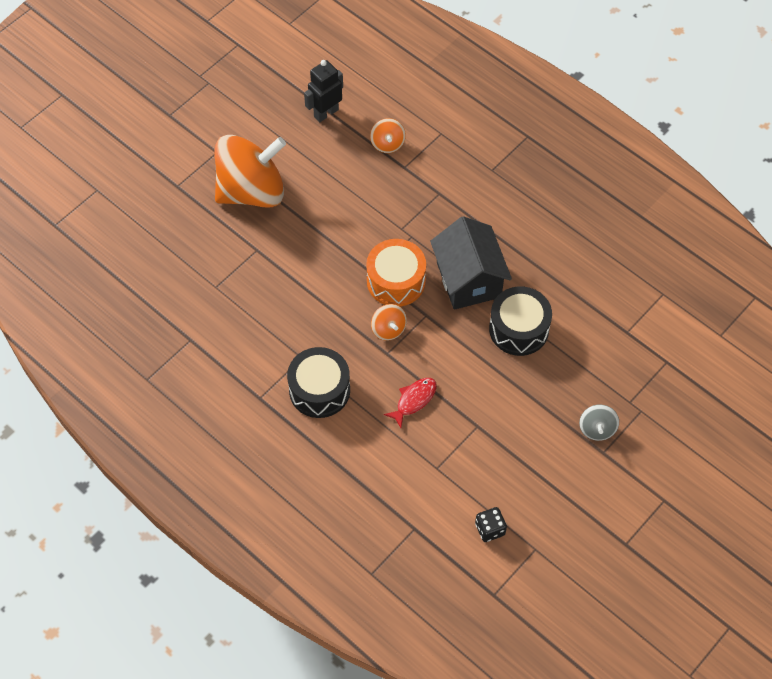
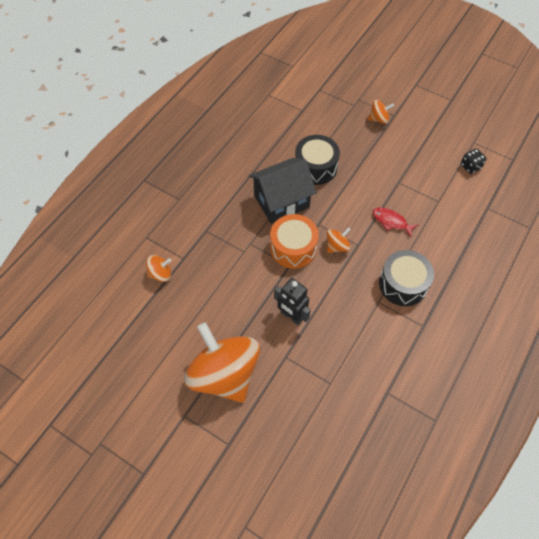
camera: 100 degrees left, 0 degrees up
black robot [304,60,343,122] -> black robot moved to [274,278,311,325]
grey spinning top [579,404,619,441] -> orange spinning top [368,100,394,124]

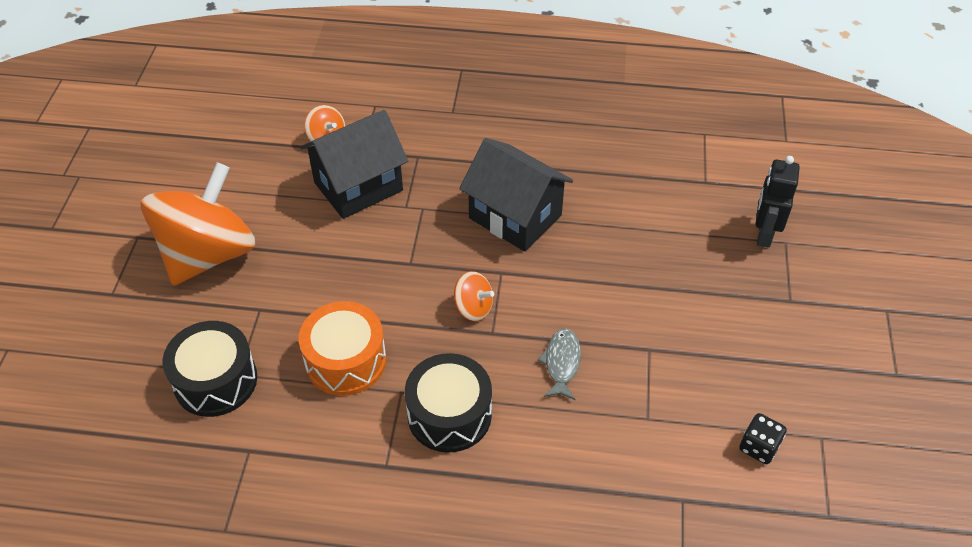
camera: 65 degrees right, 10 degrees down
orange drum [270,214,319,269] -> orange drum moved to [299,301,386,396]
black robot [274,278,311,325] -> black robot moved to [755,156,800,248]
black drum [295,135,340,185] -> black drum moved to [163,321,257,417]
orange spinning top [368,100,394,124] -> none
red fish [372,207,418,237] -> grey fish [538,328,581,400]
none -> black house [300,110,408,219]

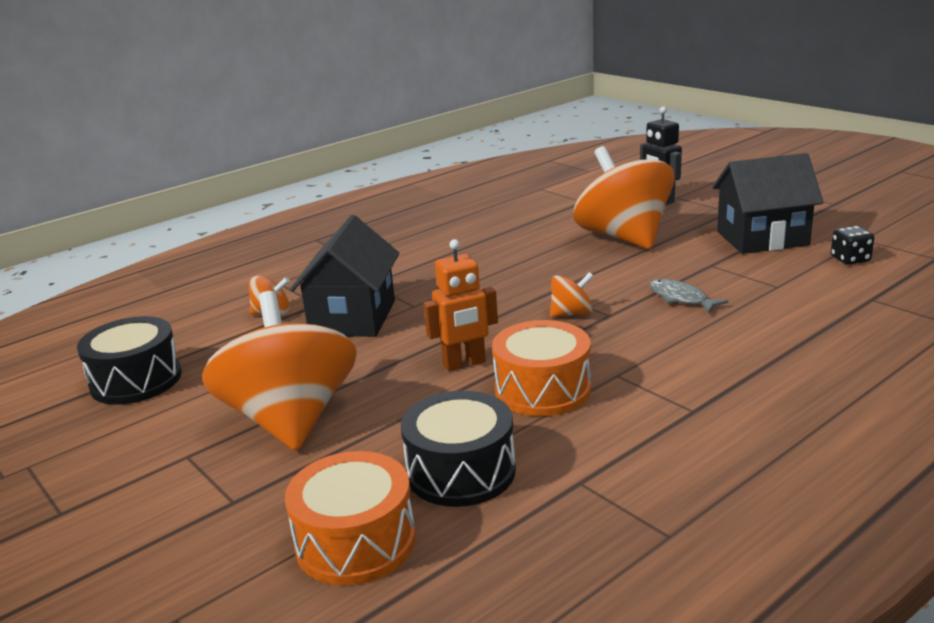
camera: 45 degrees left, 25 degrees down
black drum [405,353,492,453] -> black drum moved to [77,316,182,405]
black house [459,138,573,251] -> black house moved to [712,153,824,254]
none -> orange drum [285,451,416,585]
none -> orange robot [423,239,498,371]
none -> orange spinning top [574,146,675,249]

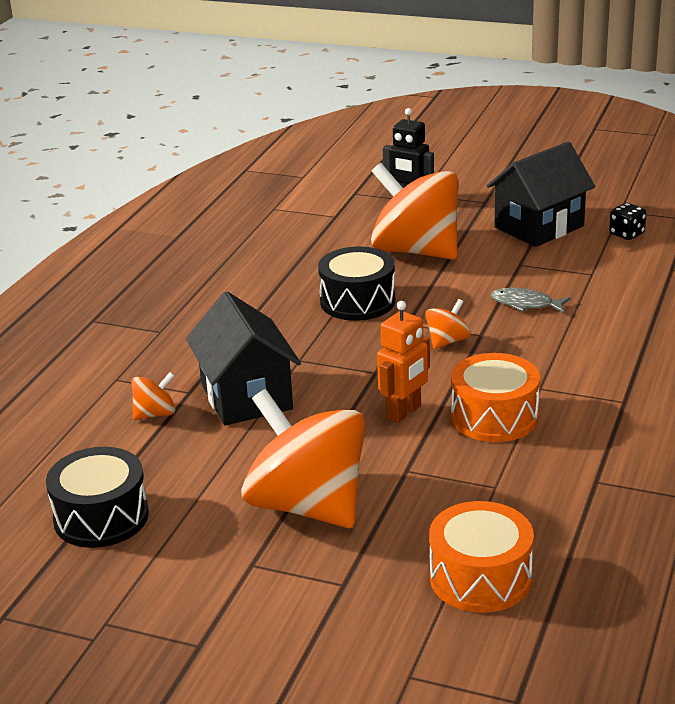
camera: 30 degrees left, 5 degrees up
black drum [401,391,516,507] -> black drum moved to [318,246,395,321]

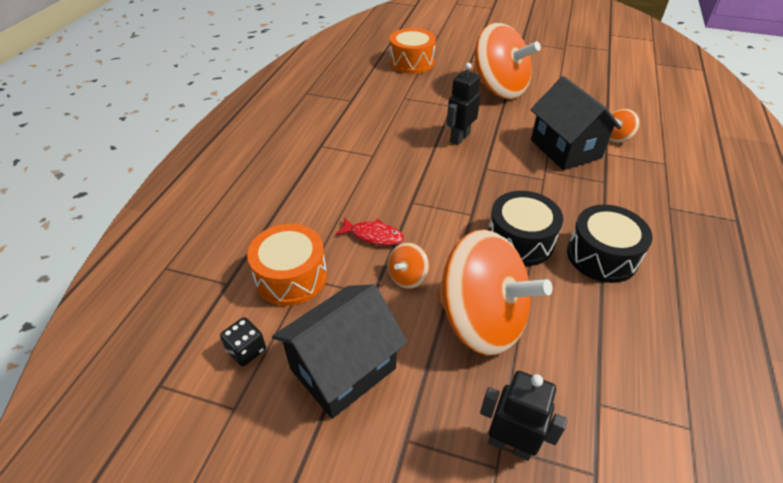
camera: 175 degrees right, 15 degrees up
black drum [46,447,149,548] -> black drum moved to [567,205,652,283]
orange robot [377,301,430,423] -> black robot [446,63,481,145]
orange spinning top [425,299,471,349] -> orange spinning top moved to [388,242,429,289]
orange drum [451,353,540,442] -> orange drum moved to [247,224,327,306]
grey fish [491,288,570,313] -> red fish [335,217,404,246]

